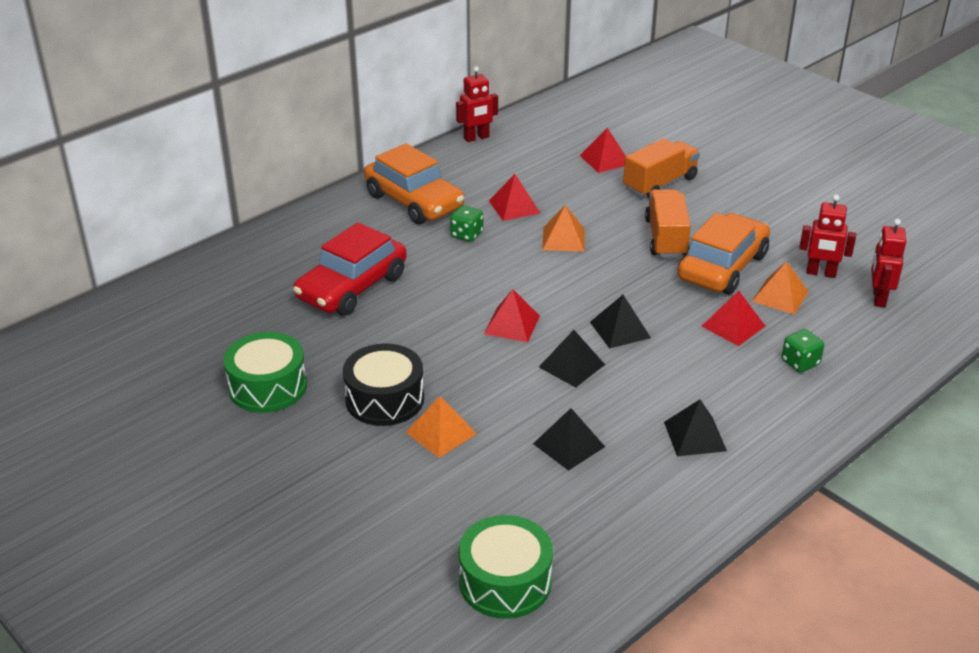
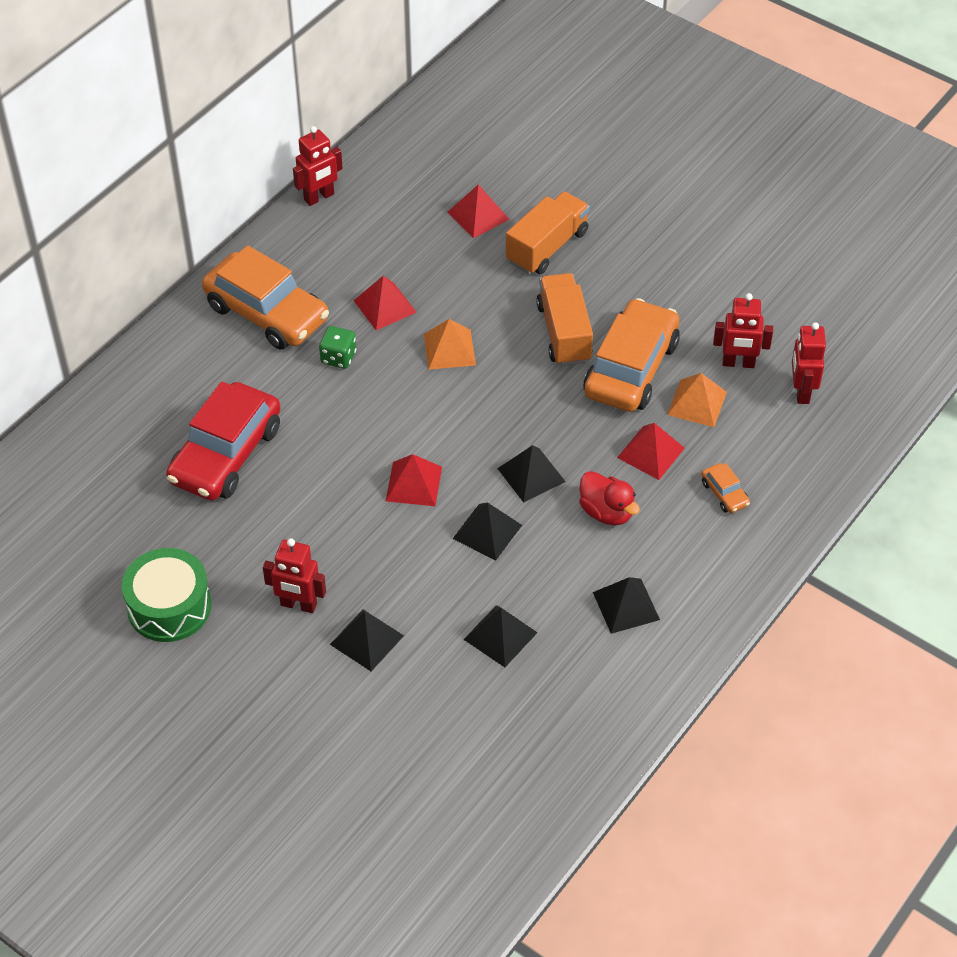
camera: 10 degrees left, 15 degrees up
black drum [343,343,424,426] -> red robot [263,538,326,613]
orange pyramid [406,396,477,458] -> black pyramid [330,609,404,671]
green drum [459,515,553,619] -> none
green dice [782,329,824,373] -> orange car [701,463,750,513]
none -> red duck [579,471,640,525]

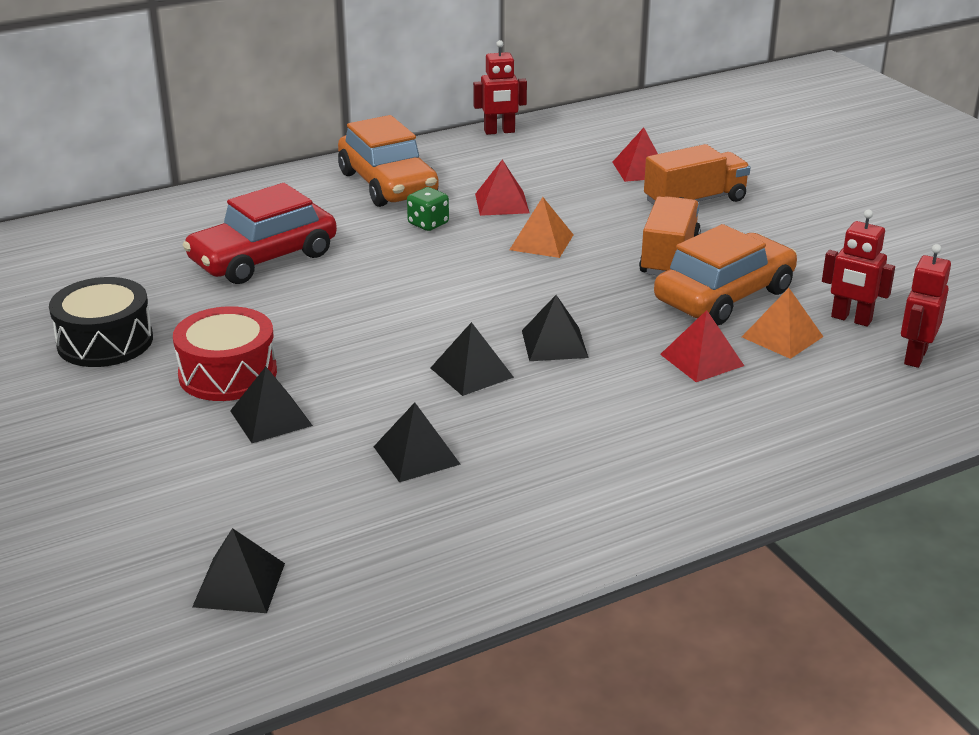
camera: 25 degrees right, 20 degrees down
green drum [122,548,211,642] -> black drum [49,277,153,367]
red robot [263,538,326,613] -> red drum [173,306,277,401]
red pyramid [386,454,442,506] -> none
red duck [579,471,640,525] -> none
black pyramid [593,577,660,634] -> black pyramid moved to [192,528,285,613]
orange car [701,463,750,513] -> none

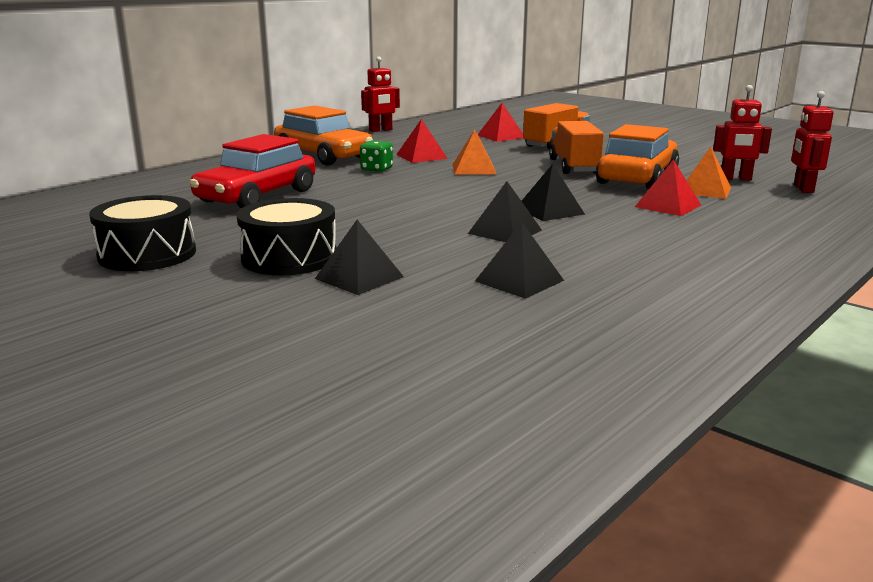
camera: 20 degrees left, 10 degrees down
red drum [173,306,277,401] -> black drum [236,198,337,275]
black pyramid [192,528,285,613] -> none

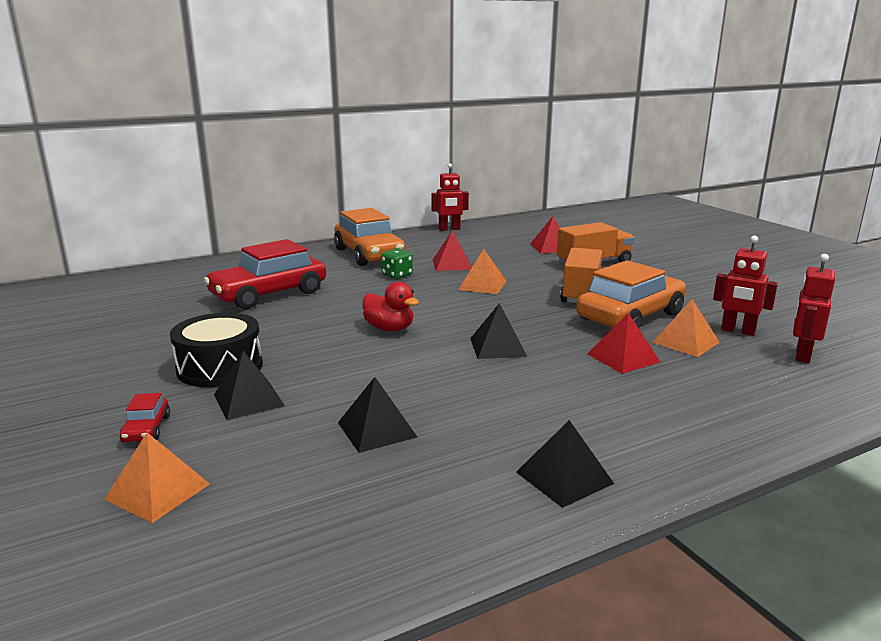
camera: 20 degrees right, 0 degrees up
black drum [89,195,196,271] -> none
black pyramid [468,181,542,242] -> black pyramid moved to [516,420,614,508]
none -> orange pyramid [104,433,210,523]
none -> red car [119,393,170,442]
none -> red duck [363,282,419,331]

